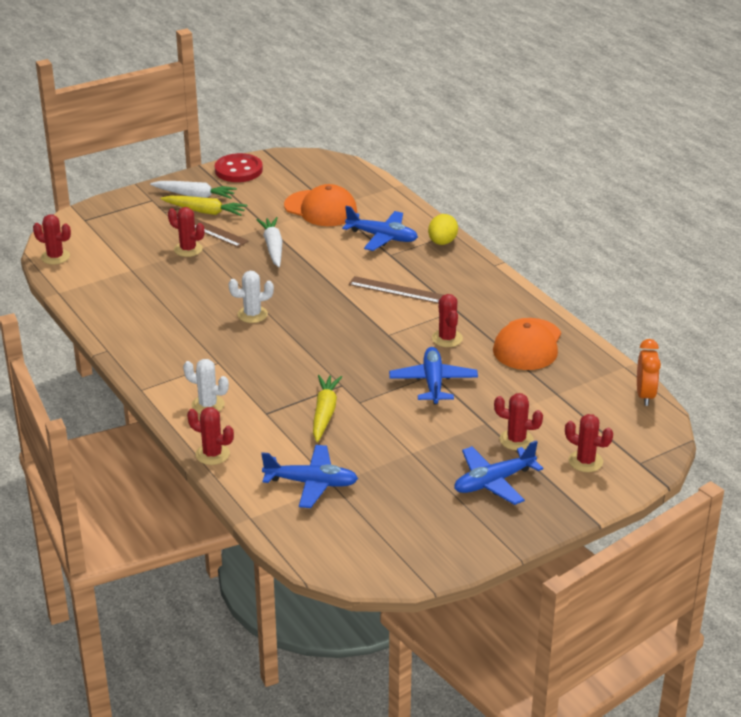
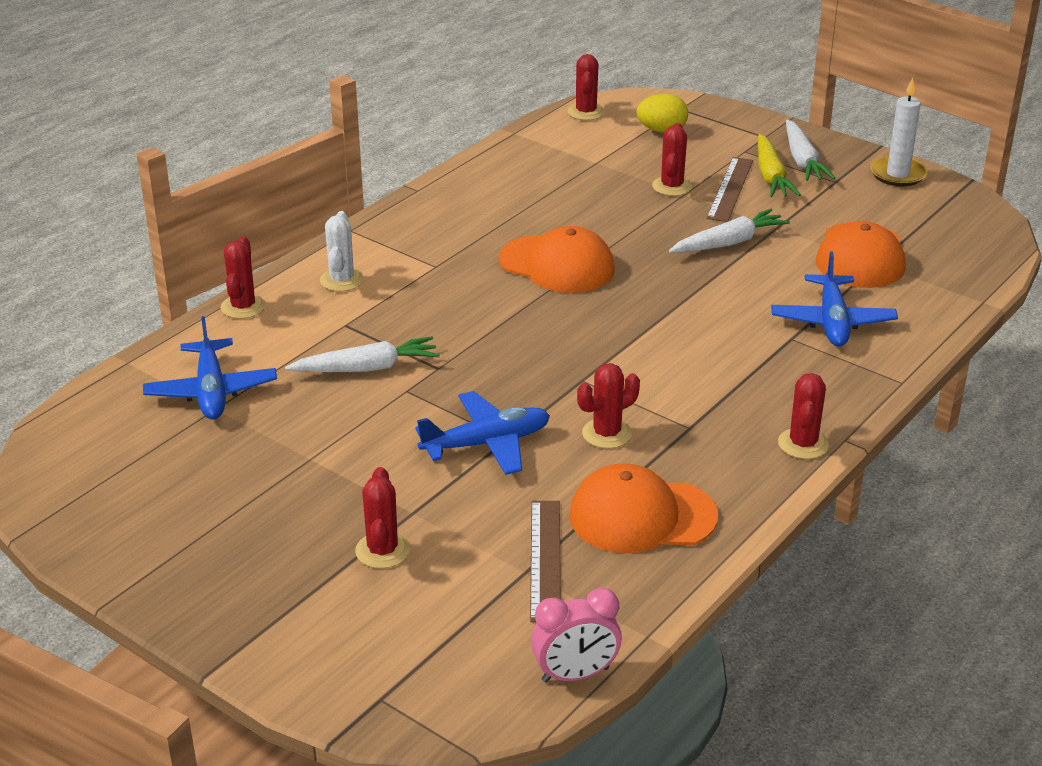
camera: 70 degrees right, 0 degrees up
red button [215,153,263,182] -> white candle [870,78,928,186]
white cactus [228,271,274,323] -> orange cap [499,226,615,293]
yellow carrot [313,375,342,442] -> white carrot [285,336,440,372]
brown ruler [349,276,443,304] -> brown ruler moved to [530,501,561,622]
yellow egg [428,214,458,245] -> yellow egg moved to [637,94,688,133]
blue plane [454,440,543,505] -> none
red cactus [565,414,613,472] -> red cactus moved to [778,373,829,459]
orange clock [637,339,661,406] -> pink clock [531,588,622,683]

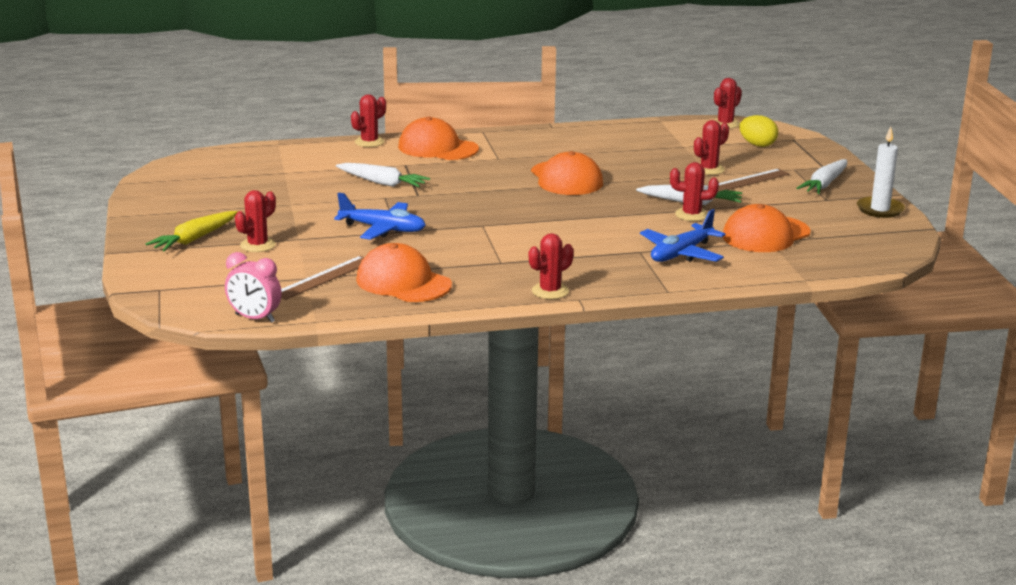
camera: 40 degrees right, 10 degrees down
blue plane [143,316,277,419] -> none
white cactus [320,211,364,292] -> orange cap [398,116,479,160]
red cactus [577,363,640,449] -> red cactus moved to [670,162,719,221]
yellow carrot [758,134,801,197] -> yellow carrot moved to [146,211,238,251]

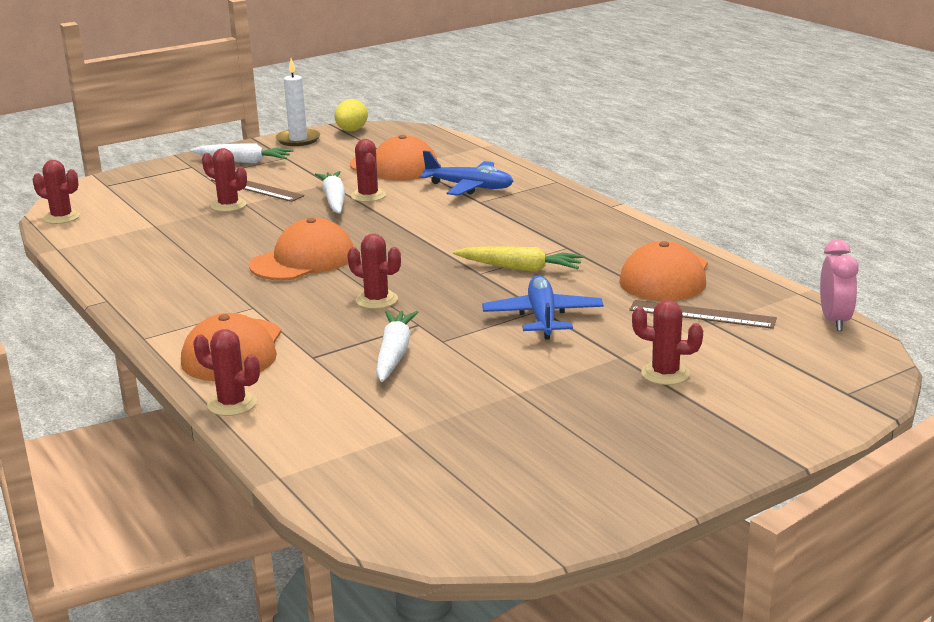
camera: 110 degrees left, 0 degrees up
yellow carrot [146,211,238,251] -> yellow carrot moved to [453,246,584,272]
red cactus [529,233,574,299] -> red cactus moved to [347,234,401,309]
yellow egg [740,115,778,147] -> yellow egg moved to [335,99,368,131]

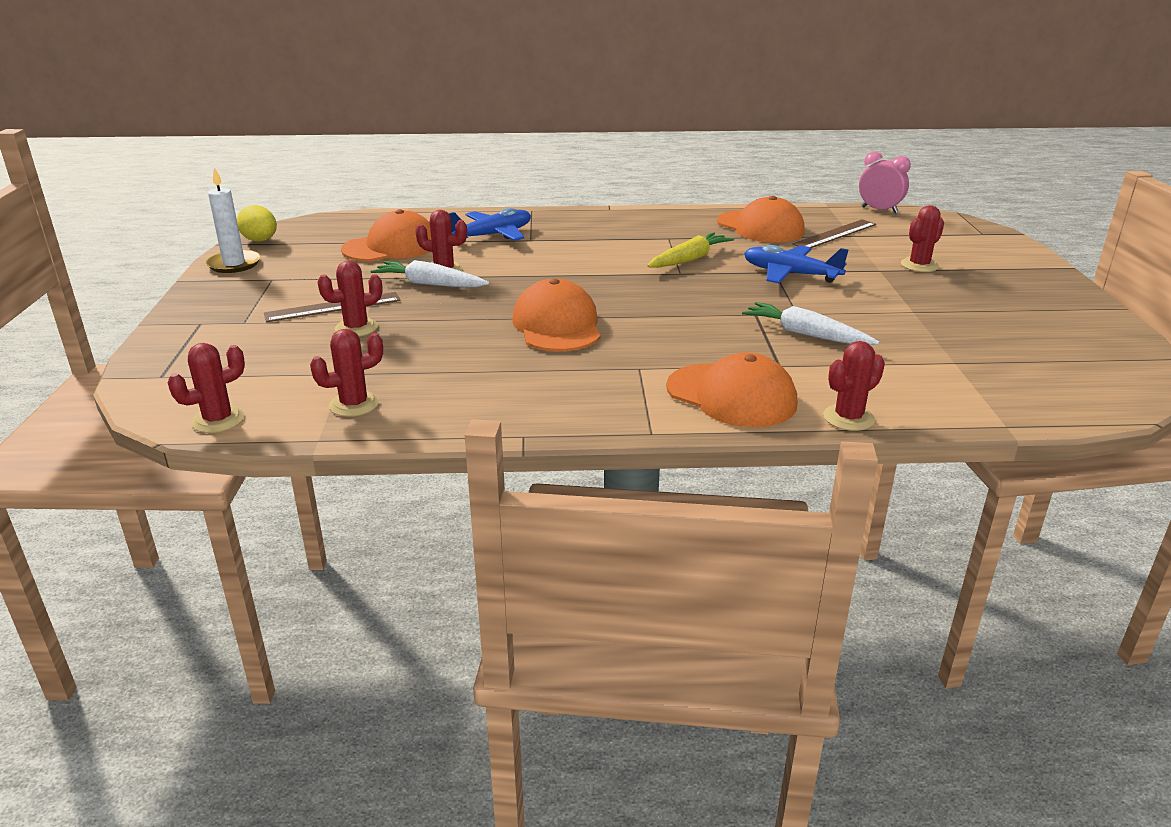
camera: 60 degrees left, 5 degrees up
white carrot [190,143,293,163] -> none
red cactus [347,234,401,309] -> red cactus moved to [310,329,383,417]

